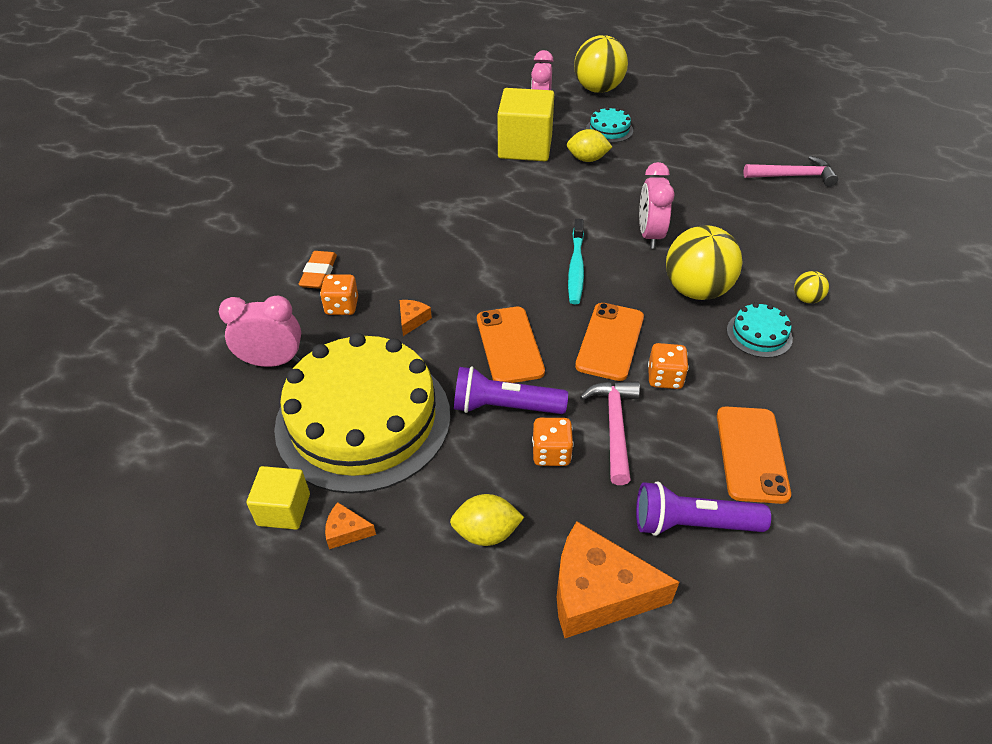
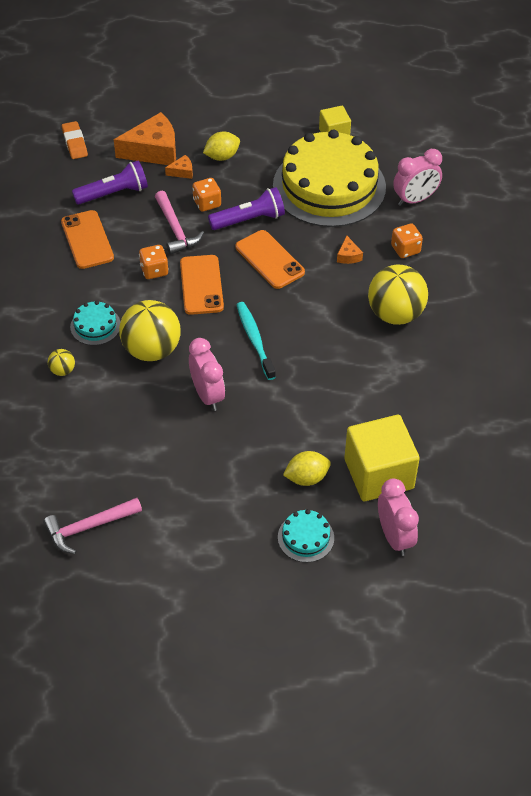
camera: 155 degrees right, 5 degrees up
orange eraser [299,251,337,289] -> orange eraser moved to [62,121,88,159]
orange cheese [325,502,376,549] -> orange cheese moved to [165,155,193,179]
yellow ball [574,35,628,93] -> yellow ball moved to [368,265,428,325]

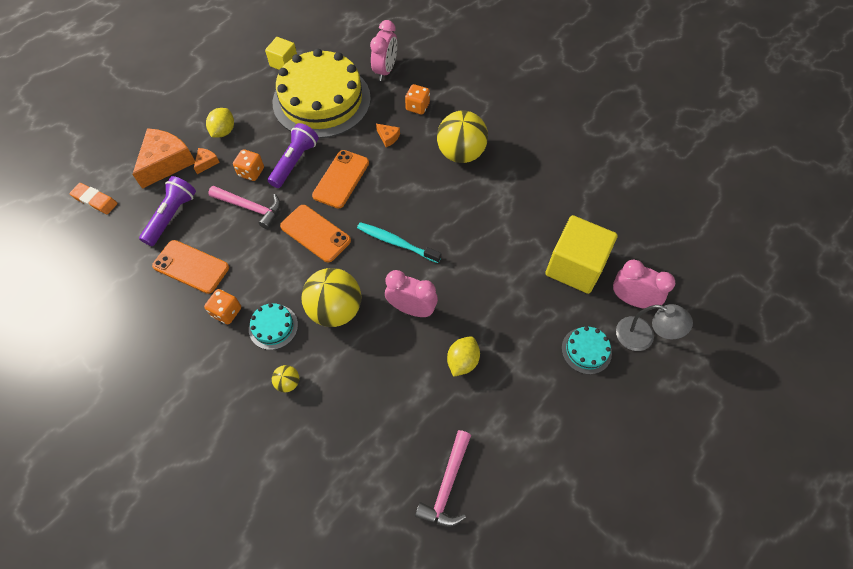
camera: 45 degrees left, 10 degrees up
orange dice [139,245,169,279] -> orange dice moved to [204,289,241,324]
orange phone [235,230,305,289] -> orange phone turned 75 degrees counterclockwise [312,150,369,209]
yellow lemon [283,451,331,486] -> yellow lemon moved to [447,336,480,377]
none -> grey lamp [616,304,693,351]

